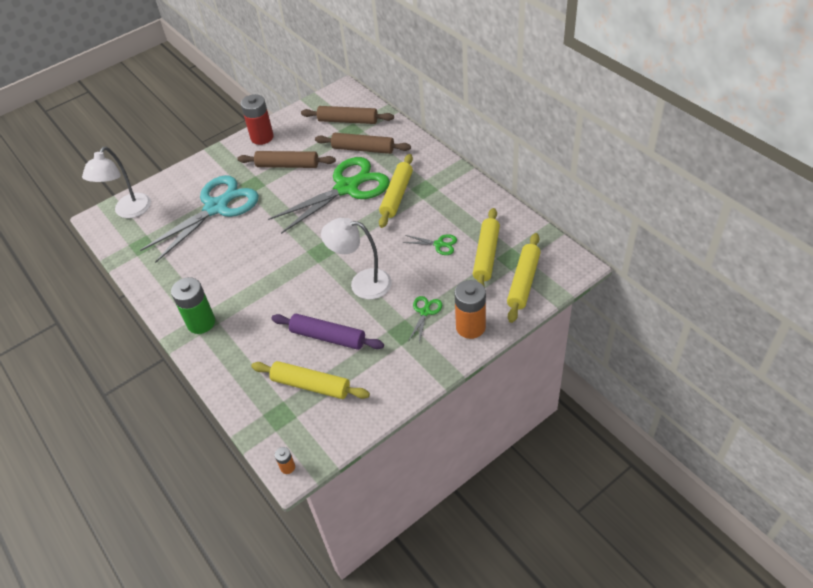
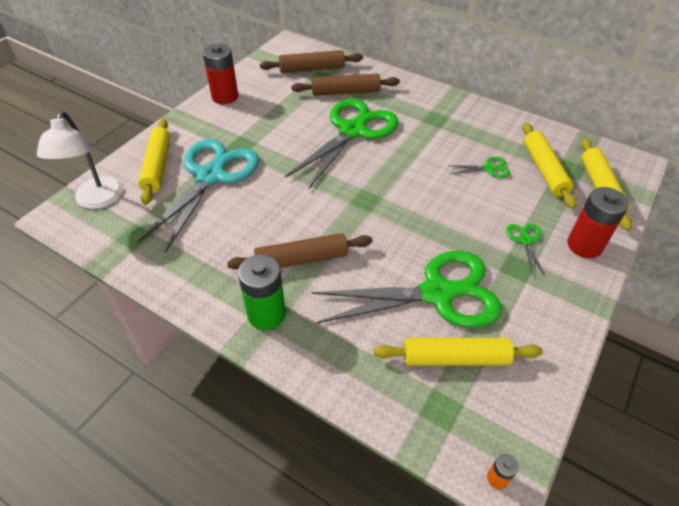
camera: 25 degrees left, 0 degrees up
brown rolling pin [238,151,336,168] -> brown rolling pin moved to [227,233,373,270]
purple rolling pin [271,314,384,350] -> green scissors [311,251,502,328]
white lamp [321,218,392,299] -> none
yellow rolling pin [379,154,413,228] -> yellow rolling pin moved to [138,119,171,205]
orange battery [454,280,486,339] -> red battery [567,187,629,258]

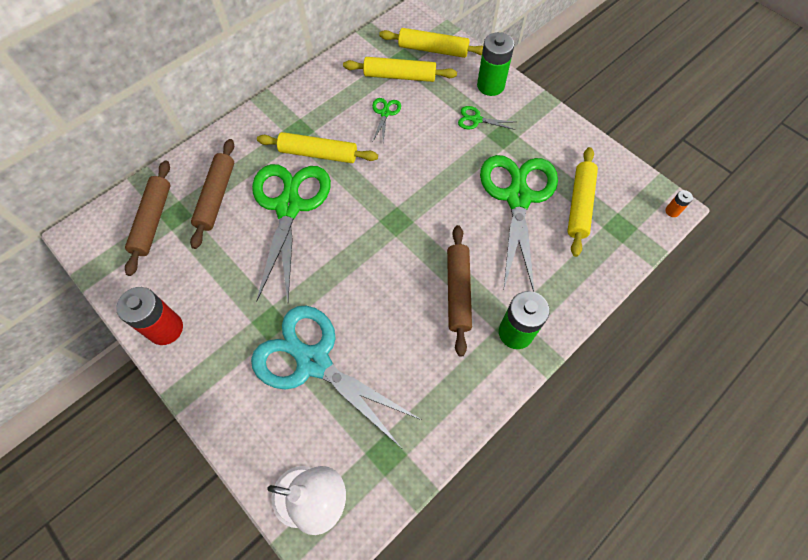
camera: 75 degrees left, 15 degrees up
yellow rolling pin [138,119,171,205] -> yellow rolling pin moved to [257,132,378,163]
green scissors [285,98,399,190] -> green scissors turned 45 degrees clockwise [252,164,331,302]
red battery [567,187,629,258] -> green battery [477,32,514,96]

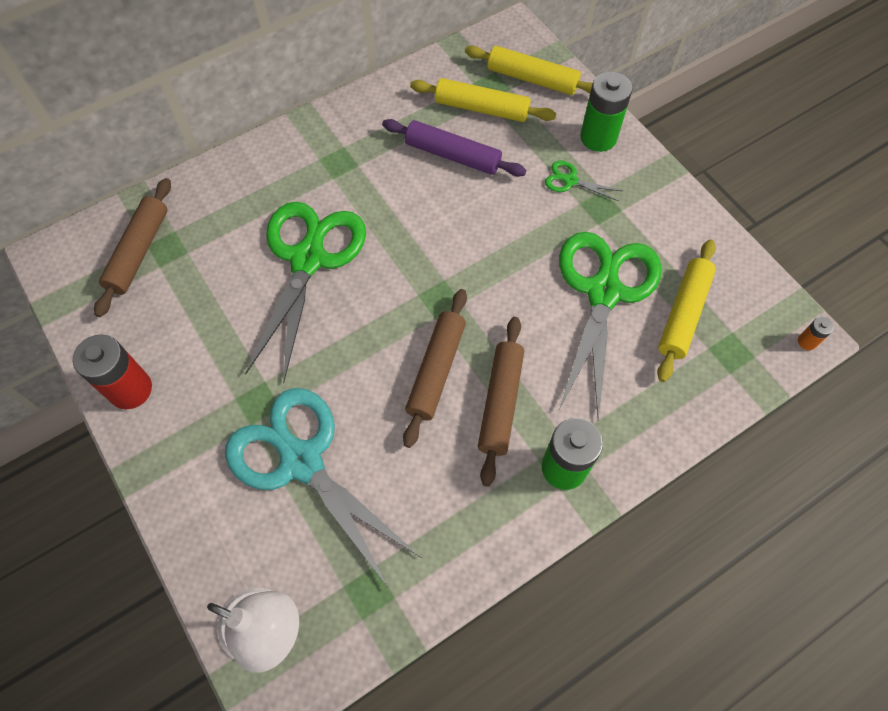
camera: 10 degrees right, 0 degrees up
brown rolling pin [190,139,234,249] -> brown rolling pin moved to [403,289,467,448]
yellow rolling pin [257,132,378,163] -> none
green scissors [372,98,401,142] -> purple rolling pin [382,119,526,177]

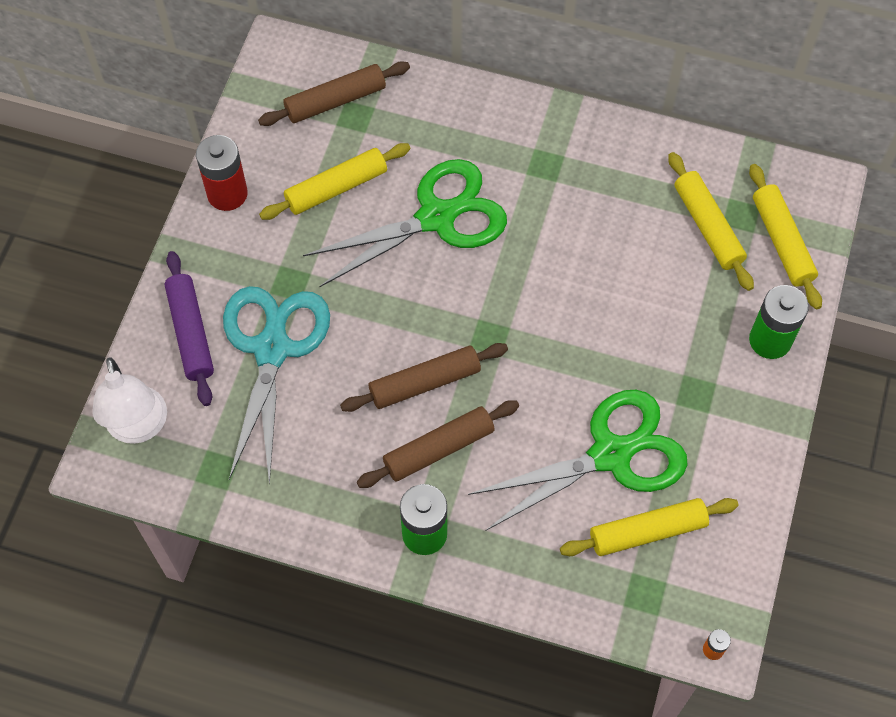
camera: 50 degrees right, 0 degrees up
purple rolling pin [382,119,526,177] -> purple rolling pin moved to [165,251,214,406]
green scissors [545,161,622,201] -> none
none -> yellow rolling pin [259,143,411,220]

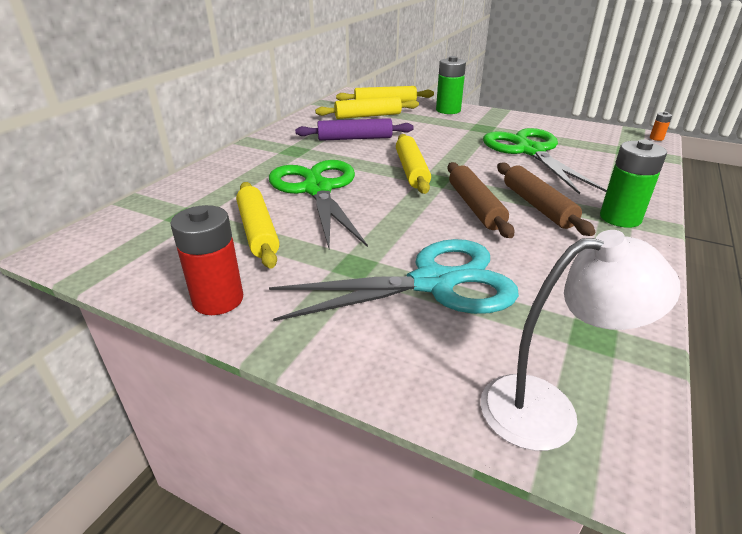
camera: 80 degrees left, 30 degrees down
purple rolling pin [165,251,214,406] -> purple rolling pin moved to [295,118,414,141]
turquoise scissors [223,286,330,485] -> turquoise scissors turned 150 degrees clockwise [269,239,519,321]
brown rolling pin [258,61,410,126] -> none
yellow rolling pin [560,498,739,556] -> yellow rolling pin moved to [396,134,431,194]

